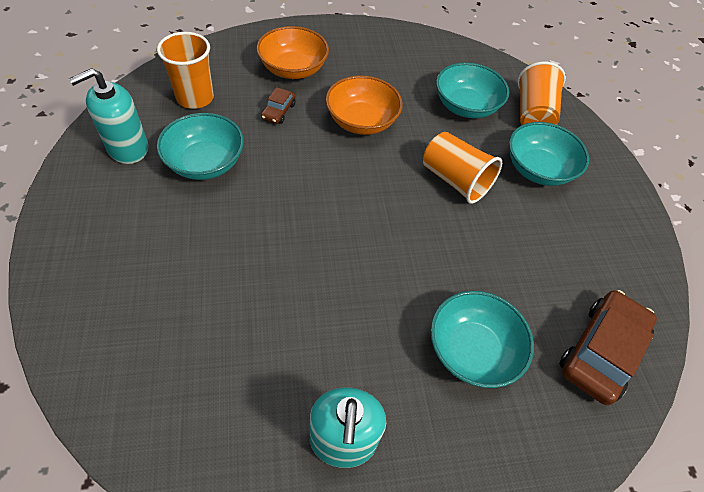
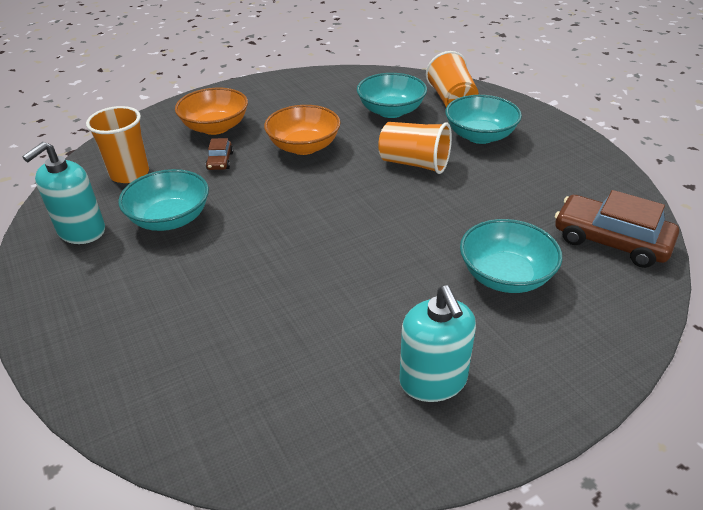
camera: 15 degrees left, 15 degrees down
brown car [559,290,657,405] -> brown car turned 75 degrees counterclockwise [555,190,679,268]

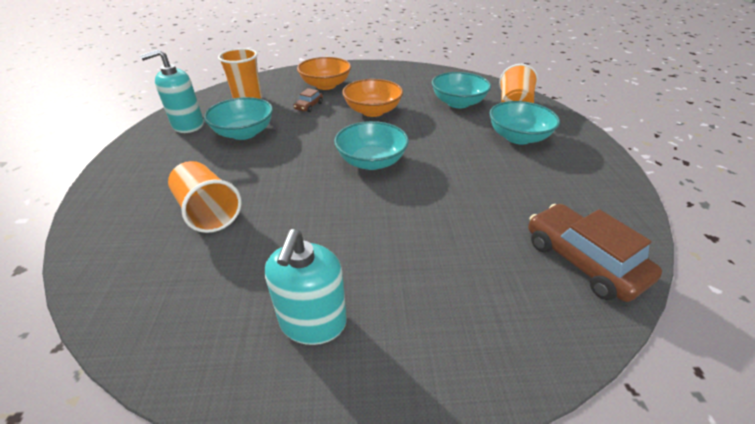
camera: 25 degrees right, 0 degrees up
orange cup [378,122,452,174] -> orange cup moved to [168,161,242,233]
turquoise bowl [460,219,563,293] -> turquoise bowl moved to [334,121,409,170]

